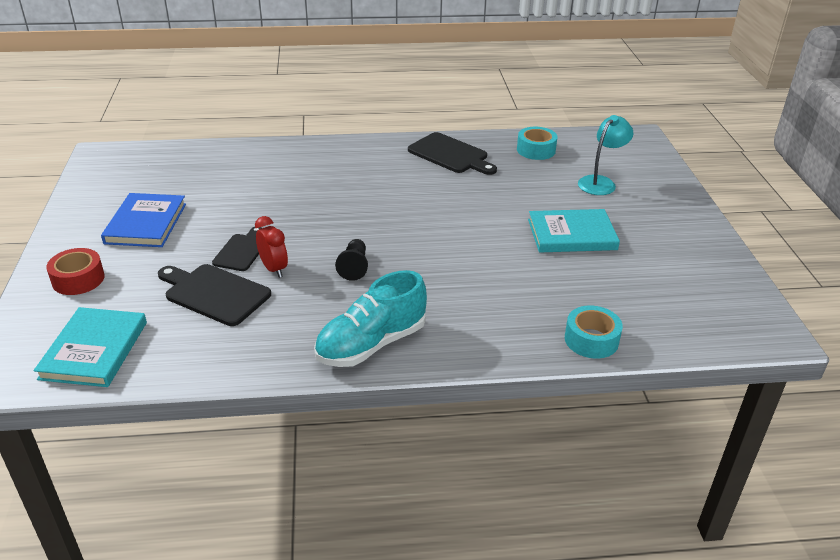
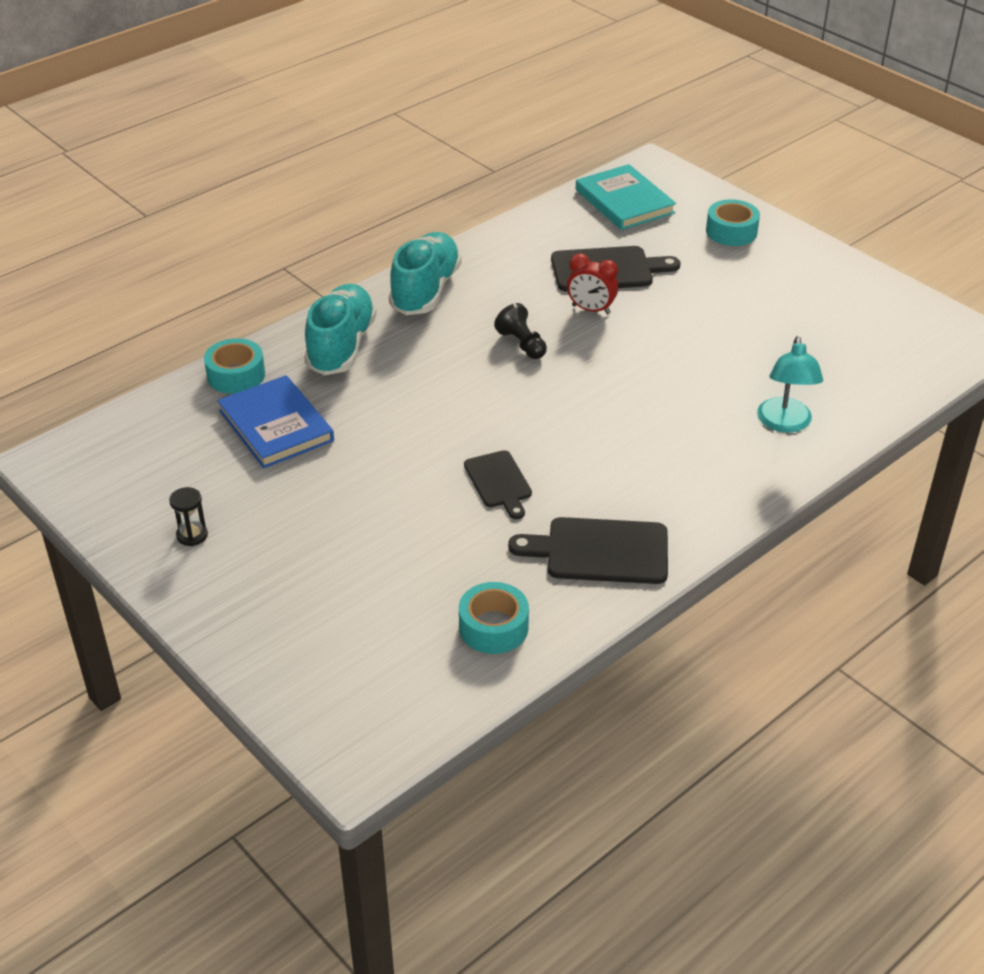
camera: 145 degrees right, 5 degrees up
red tape [46,248,105,295] -> turquoise tape [706,199,760,246]
blue book [101,193,186,247] -> blue book moved to [217,375,334,468]
black cutting board [212,227,261,271] -> black cutting board moved to [464,450,532,519]
turquoise book [528,209,620,253] -> none
turquoise lamp [578,115,633,195] -> turquoise lamp moved to [757,336,823,433]
none -> black hourglass [169,487,208,546]
none -> turquoise shoe [304,284,377,375]

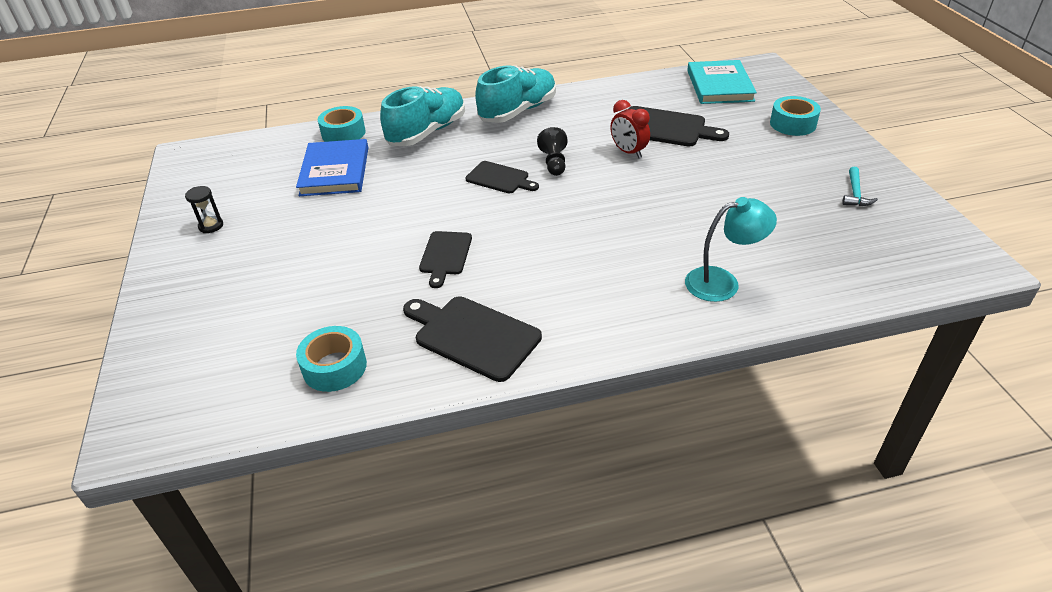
camera: 30 degrees right, 0 degrees up
turquoise lamp [757,336,823,433] -> turquoise lamp turned 135 degrees counterclockwise [685,197,777,302]
none -> black cutting board [465,161,539,193]
none -> turquoise hammer [842,167,878,206]

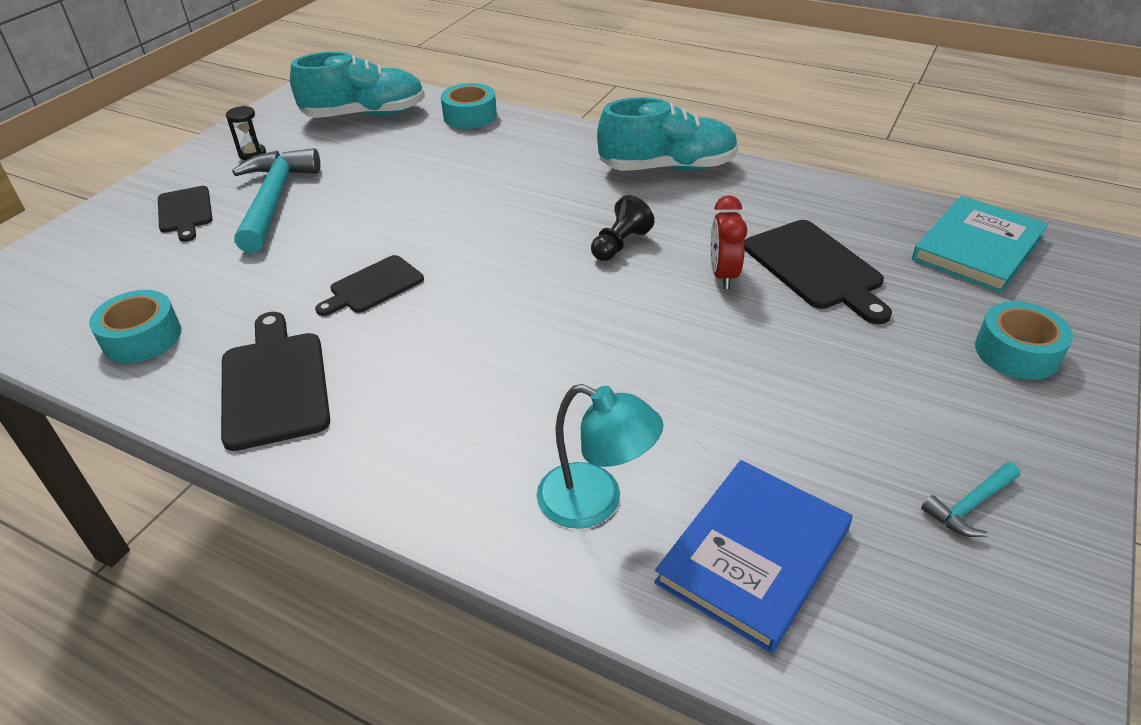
camera: 40 degrees right, 0 degrees up
blue book [296,139,368,196] -> blue book moved to [654,460,852,653]
turquoise shoe [380,86,465,146] -> turquoise shoe moved to [290,52,425,118]
black cutting board [465,161,539,193] -> black cutting board moved to [158,186,213,242]
none -> turquoise hammer [232,148,320,253]

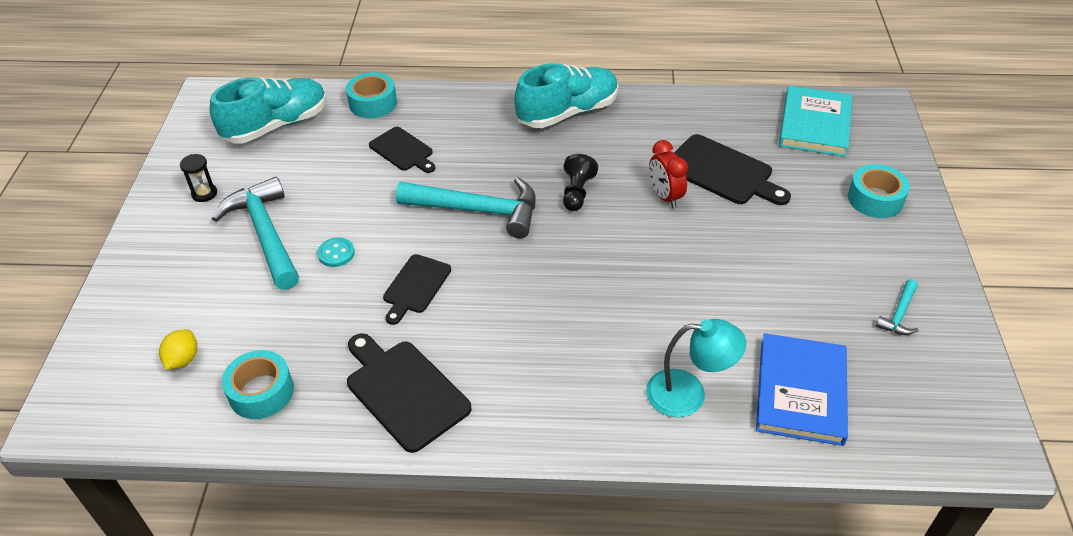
camera: 25 degrees left, 5 degrees up
black cutting board [158,186,213,242] -> black cutting board moved to [369,127,436,173]
none -> yellow lemon [159,329,197,370]
none -> turquoise button [317,237,355,267]
none -> turquoise hammer [396,177,536,239]

